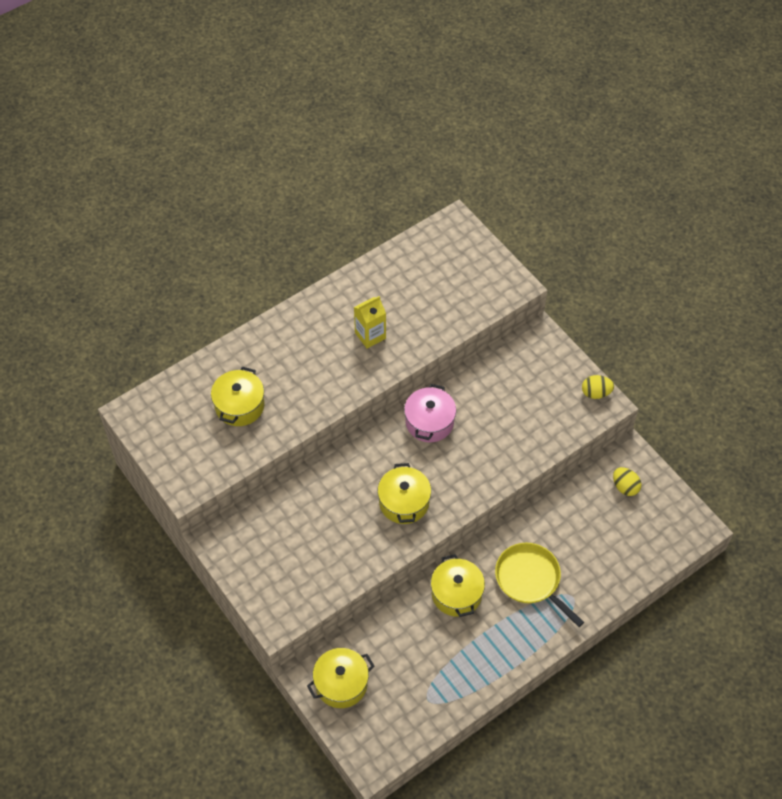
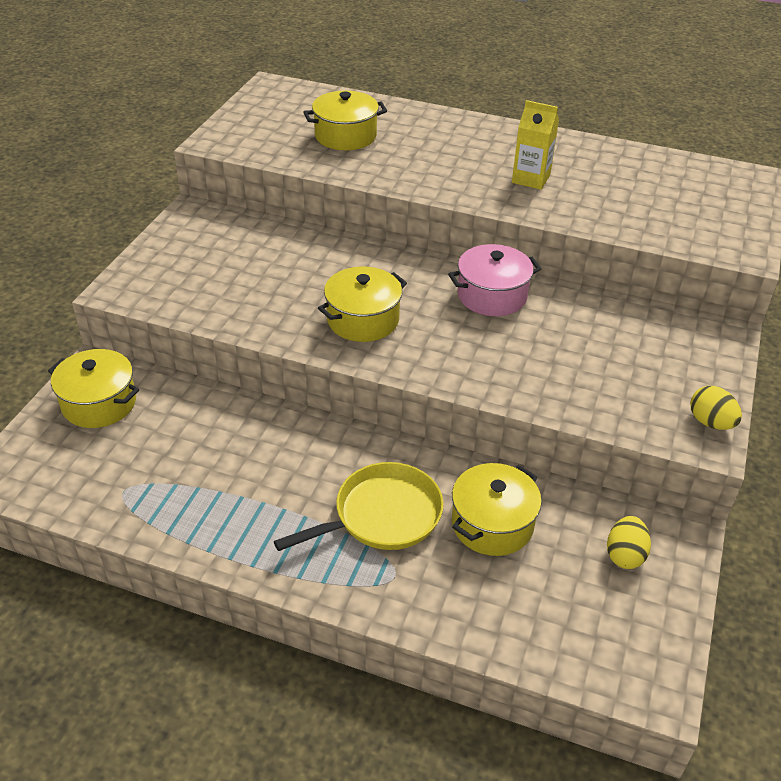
camera: 55 degrees right, 15 degrees down
yellow pot [431,554,485,617] -> yellow pot moved to [452,463,542,556]
yellow pan [495,543,584,627] -> yellow pan turned 45 degrees clockwise [274,462,444,551]

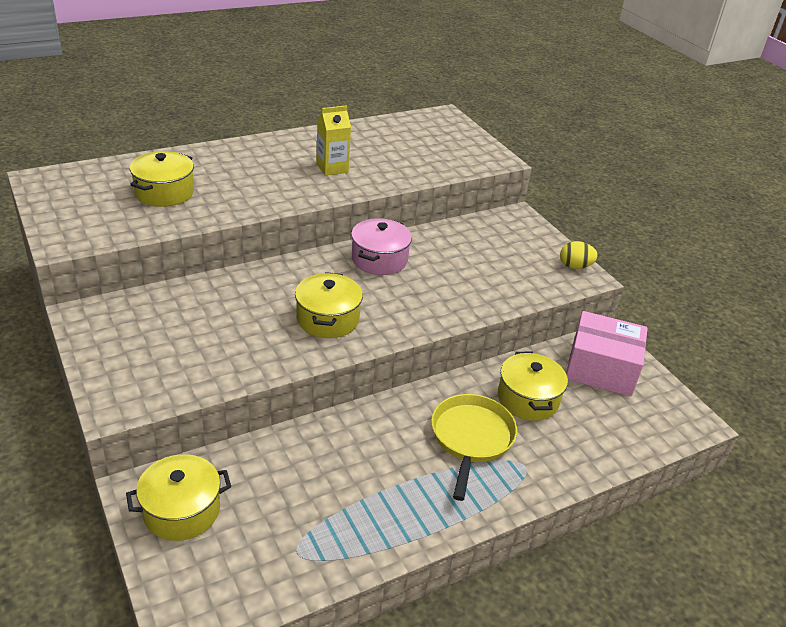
camera: 50 degrees left, 5 degrees down
yellow egg [607,516,651,569] -> pink box [566,311,648,397]

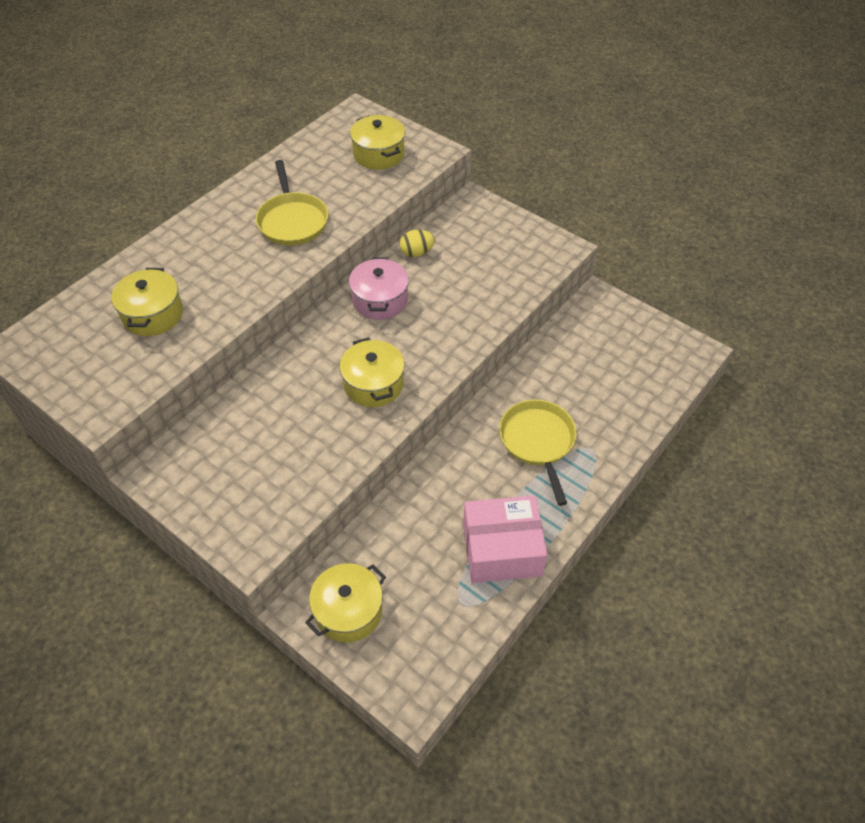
camera: 20 degrees left, 15 degrees up
yellow carton [316,105,351,176] -> yellow pan [256,160,328,245]
yellow pot [498,352,568,421] -> yellow pot moved to [350,115,405,170]
yellow egg [560,241,598,269] -> yellow egg moved to [400,230,435,257]
pink box [566,311,648,397] -> pink box moved to [463,495,548,583]

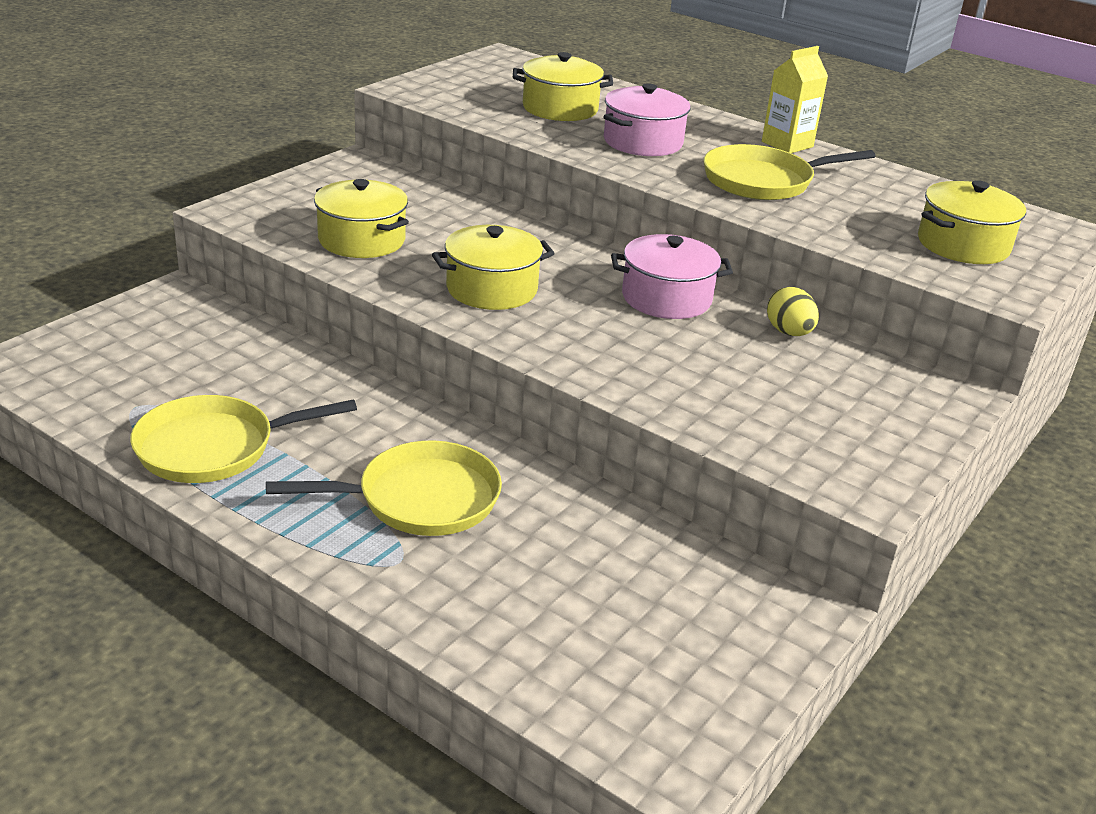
camera: 85 degrees right, 20 degrees down
yellow pot [305,563,386,643] -> yellow pot moved to [314,179,409,258]
pink box [463,495,548,583] -> yellow pan [130,395,357,483]
none -> pink pot [603,83,691,156]
none -> yellow carton [762,46,828,153]

